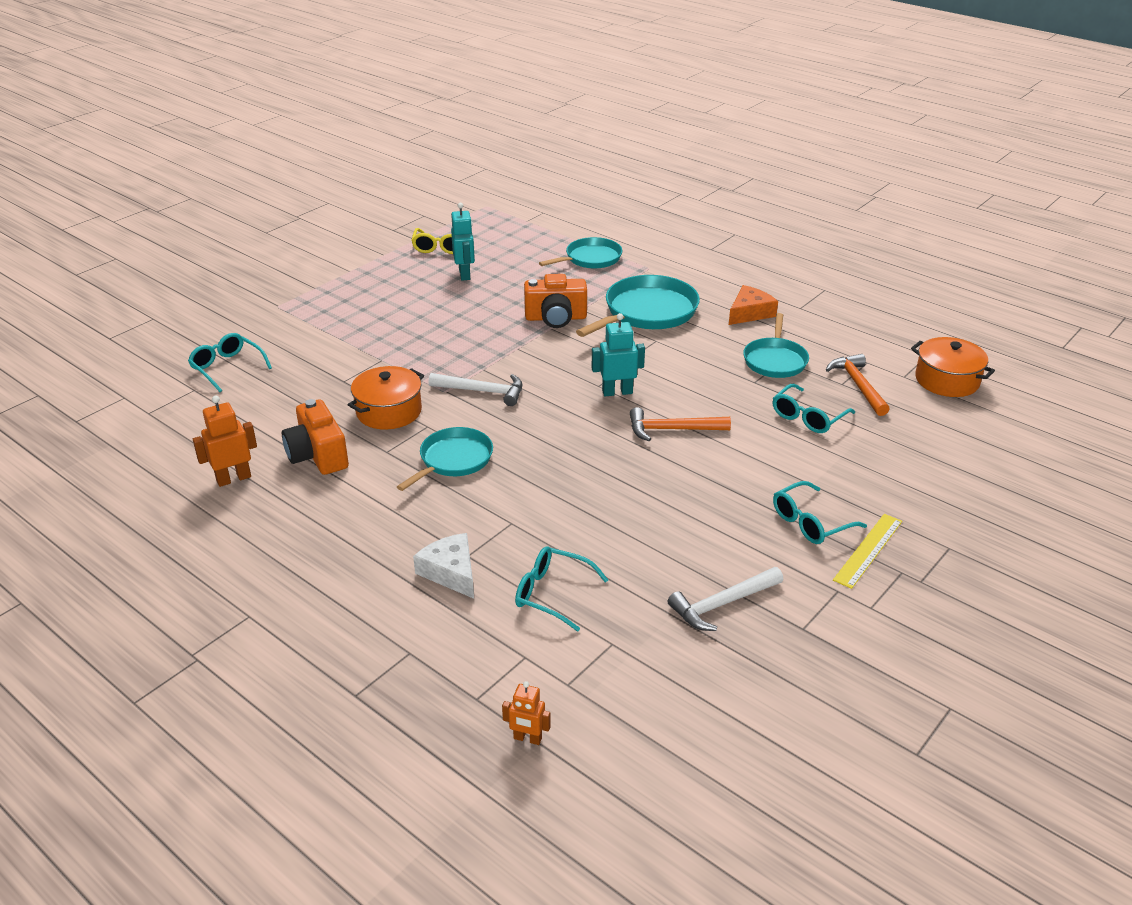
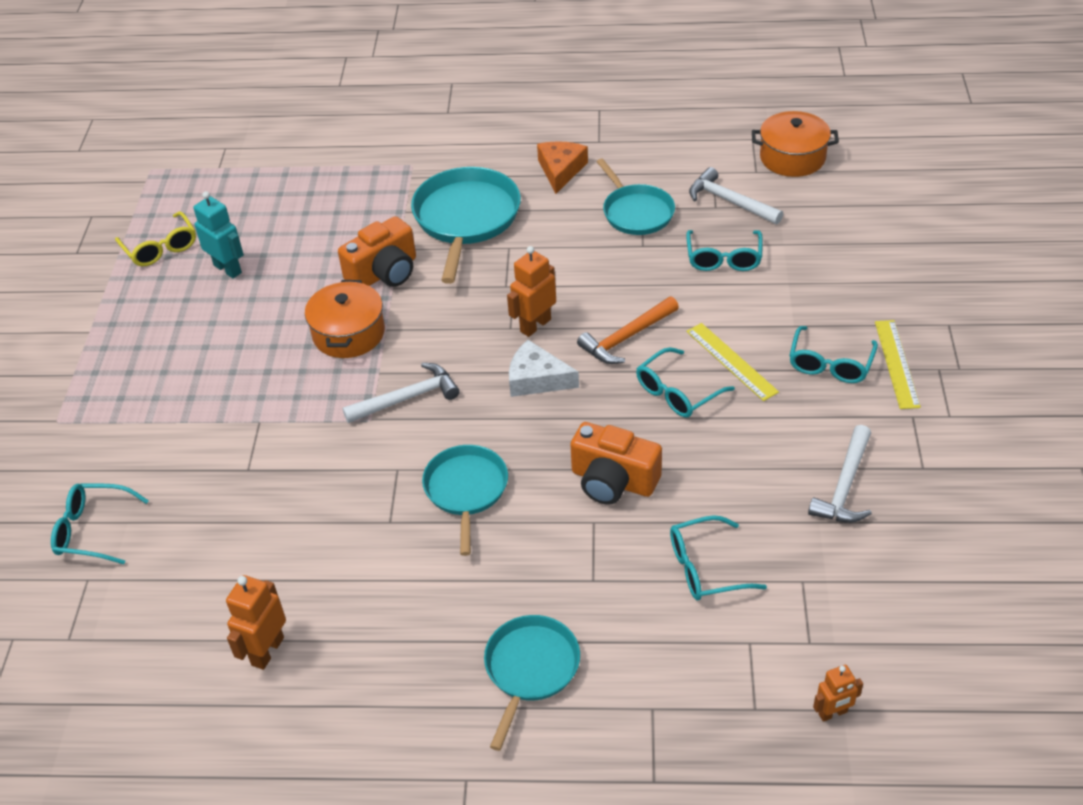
camera: 35 degrees left, 10 degrees up
orange camera [282,399,349,475] -> orange camera moved to [571,422,662,505]
orange pot [348,366,424,430] -> orange pot moved to [305,280,385,358]
white cheese [413,533,474,599] -> white cheese moved to [509,340,579,397]
turquoise pan [539,237,622,269] -> turquoise pan moved to [484,615,580,751]
turquoise robot [592,313,645,396] -> orange robot [507,246,556,337]
orange hammer [826,354,890,416] -> white hammer [689,167,783,225]
none -> turquoise glasses [636,347,735,418]
none -> yellow ruler [686,323,779,401]

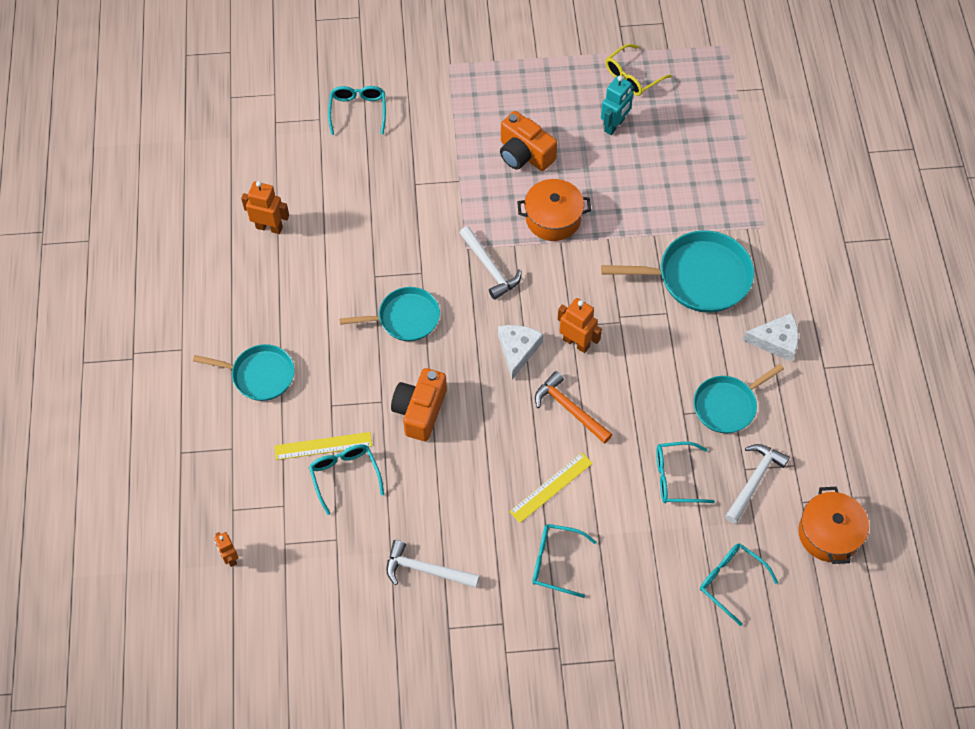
camera: 80 degrees right, 15 degrees up
orange camera [338,216,416,287] -> orange camera moved to [500,111,557,171]
orange cheese [537,141,588,194] -> white cheese [742,313,799,362]
turquoise glasses [636,347,735,418] -> turquoise glasses moved to [700,544,778,626]
yellow ruler [875,320,921,409] -> yellow ruler moved to [274,432,372,460]

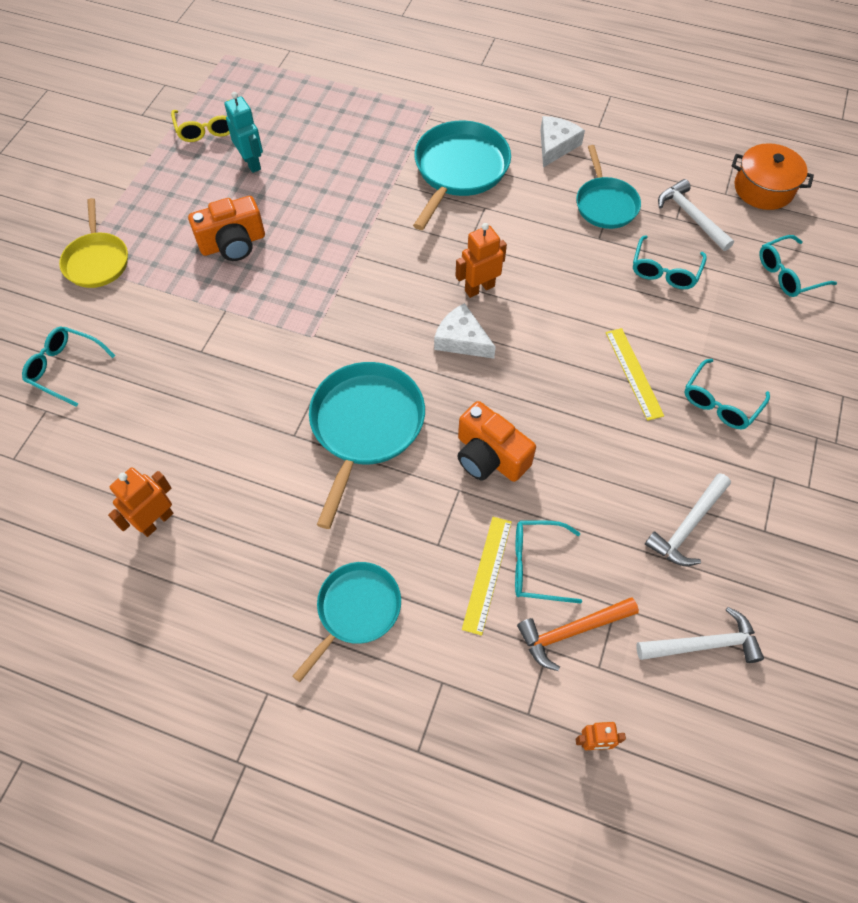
camera: 65 degrees left, 0 degrees up
turquoise pan [339,287,440,341] -> turquoise pan [309,362,425,529], size x1.54
white hammer [460,226,522,300] -> white hammer moved to [636,607,764,663]
orange pot [517,179,591,241] -> none
orange hammer [535,371,613,444] -> orange hammer moved to [517,597,639,671]
none -> yellow pan [59,198,128,288]

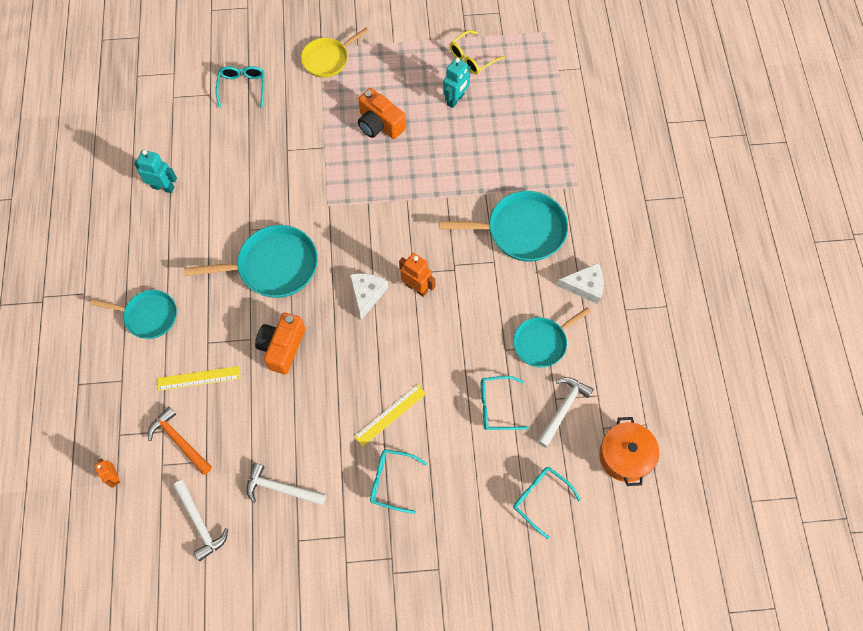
camera: 65 degrees right, 5 degrees up
orange robot [108,468,173,537] -> turquoise robot [134,150,177,193]
turquoise glasses [515,520,582,603] -> none

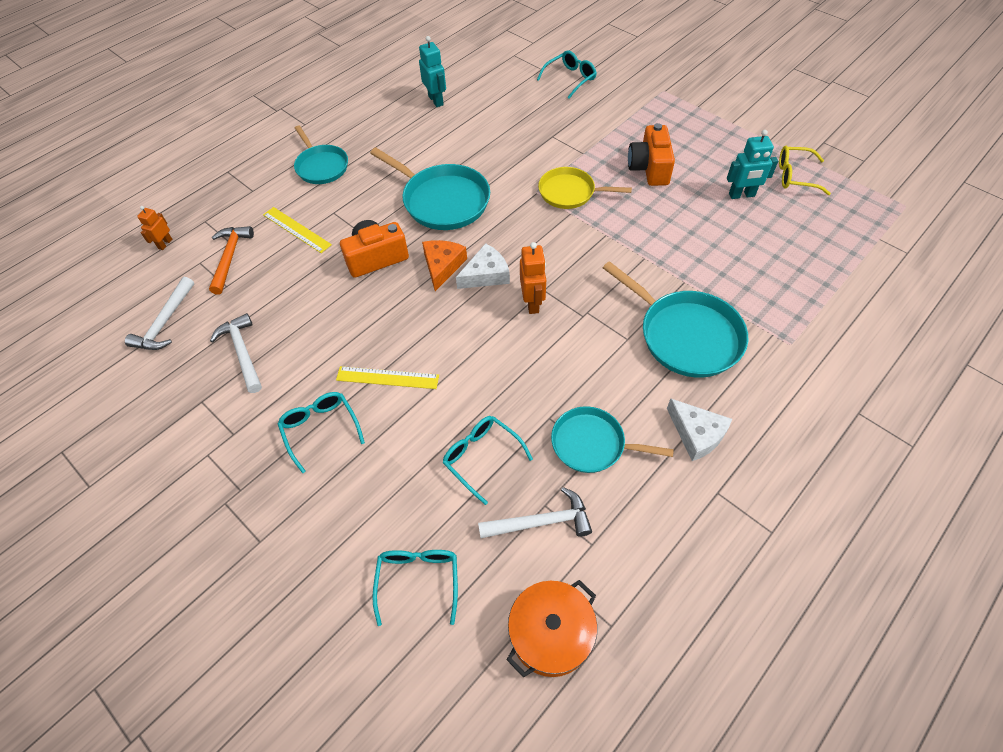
camera: 50 degrees right, 10 degrees down
yellow pan [301,28,369,78] -> yellow pan moved to [538,167,632,209]
none -> orange cheese [422,240,467,291]

